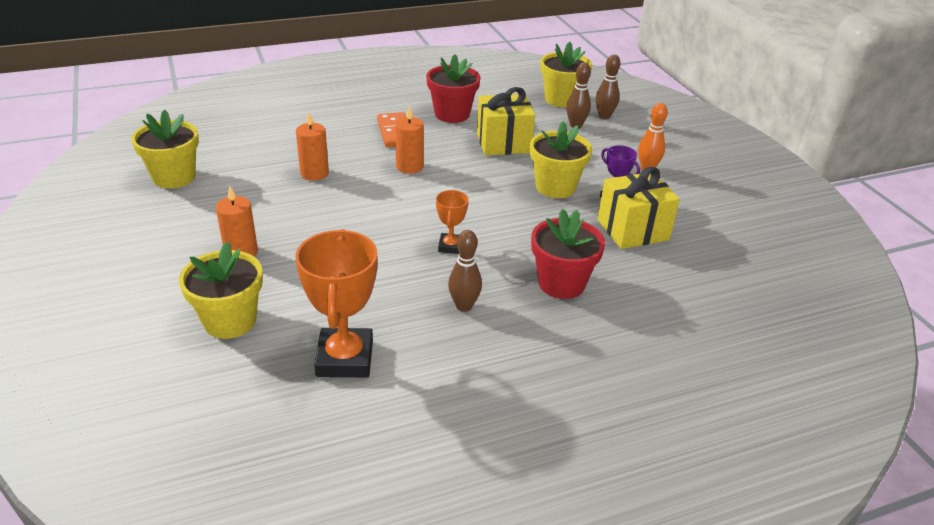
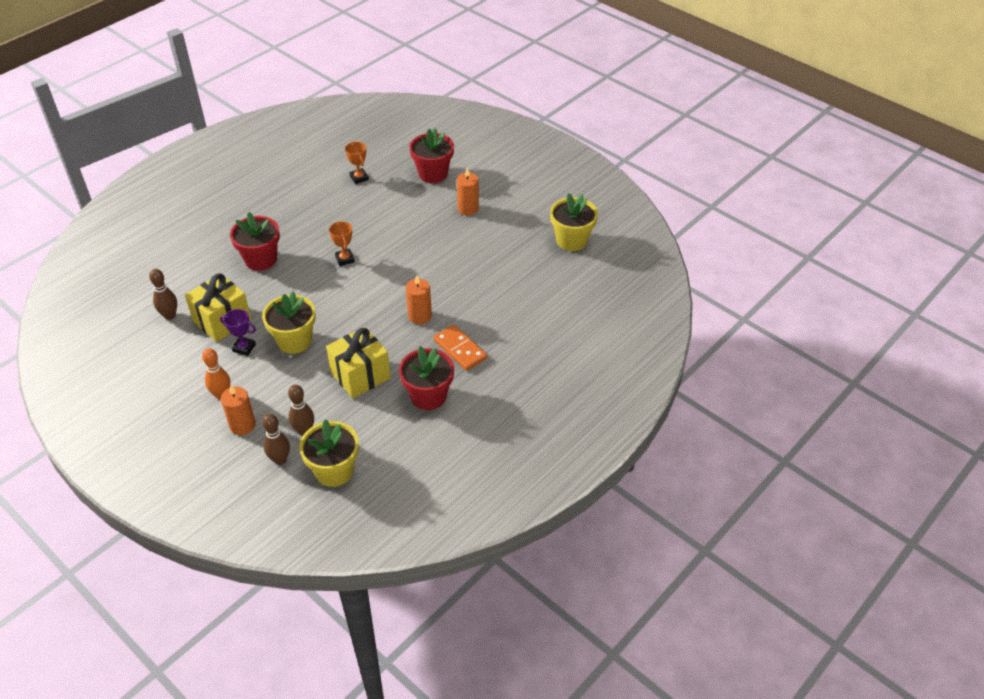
camera: 155 degrees right, 10 degrees up
yellow flower pot [179,241,263,339] -> red flower pot [409,128,454,183]
orange trophy [295,229,378,377] -> orange trophy [345,142,369,184], size x0.52
orange candle [296,113,329,181] -> orange candle moved to [221,385,256,435]
brown bowling pin [448,230,482,312] -> brown bowling pin moved to [149,269,177,320]

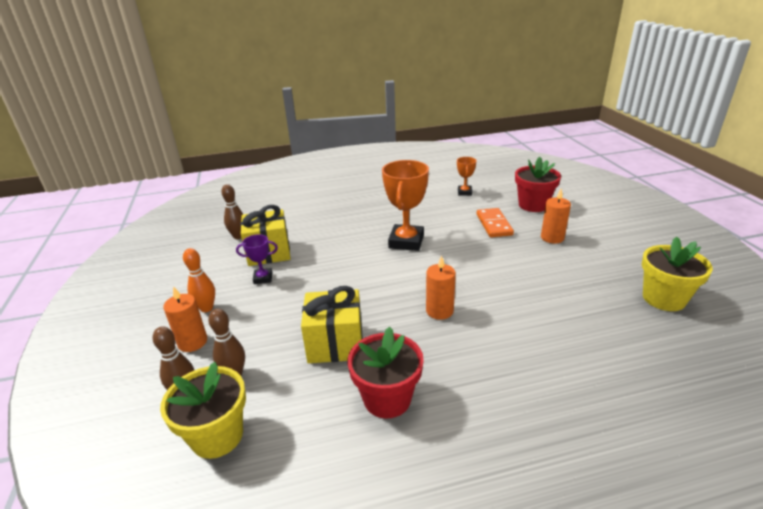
camera: 35 degrees right, 15 degrees down
purple trophy [220,309,256,356] -> purple trophy turned 60 degrees counterclockwise [236,234,278,284]
red flower pot [230,212,280,271] -> none
yellow flower pot [262,291,316,354] -> none
orange trophy [329,221,355,266] -> orange trophy [382,160,429,251], size x1.94
orange domino [433,325,487,371] -> orange domino moved to [477,208,514,237]

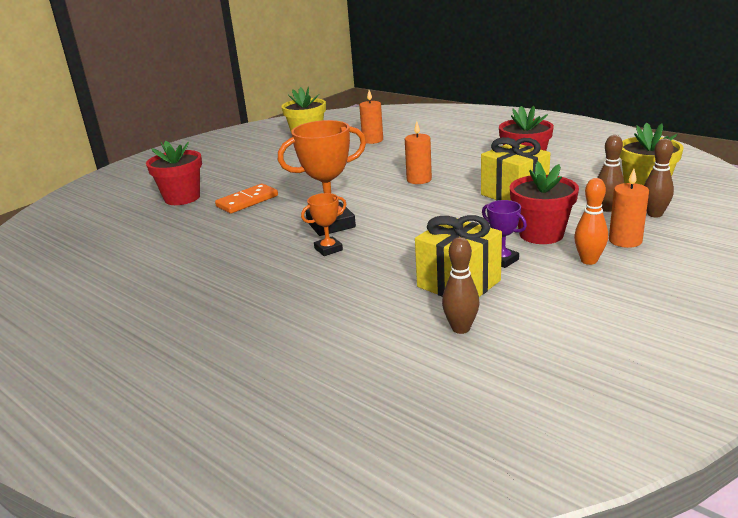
camera: 125 degrees left, 5 degrees down
orange trophy [457,157,477,196] -> orange trophy moved to [301,193,346,256]
orange candle [541,189,571,244] -> orange candle moved to [359,90,383,144]
none -> red flower pot [510,161,579,244]

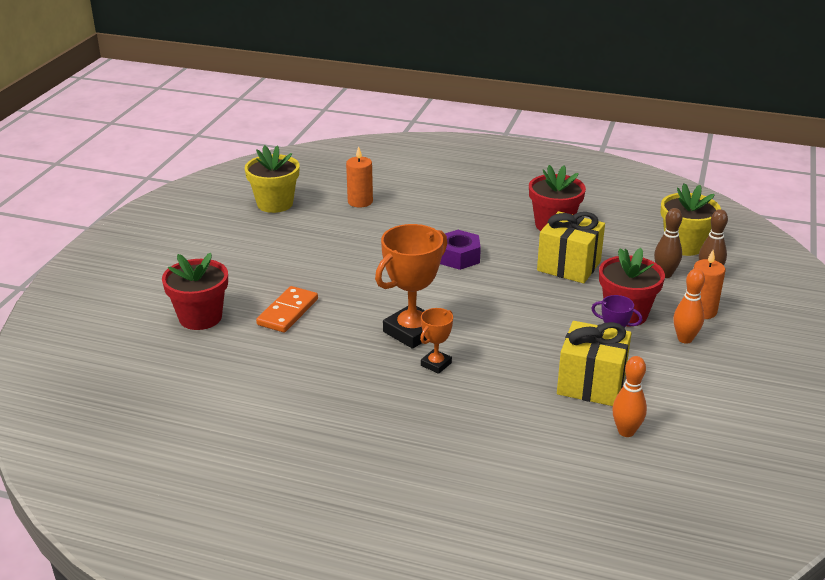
camera: 25 degrees left, 5 degrees up
orange candle [405,121,432,184] -> purple nut [440,230,481,270]
brown bowling pin [442,237,479,334] -> orange bowling pin [612,356,647,437]

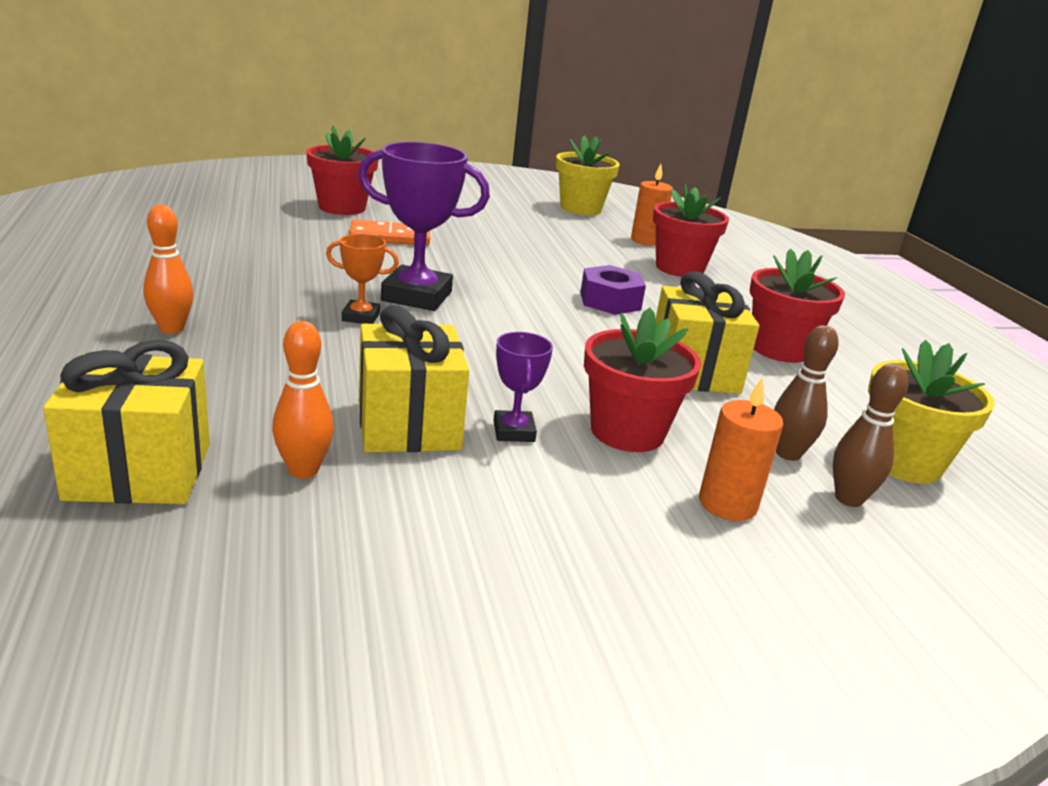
camera: 55 degrees right, 5 degrees down
orange trophy [375,224,448,349] -> purple trophy [358,142,490,311]
orange bowling pin [673,269,705,344] -> orange bowling pin moved to [143,205,194,334]
none -> yellow gift [43,340,210,504]
none -> red flower pot [653,184,729,277]

